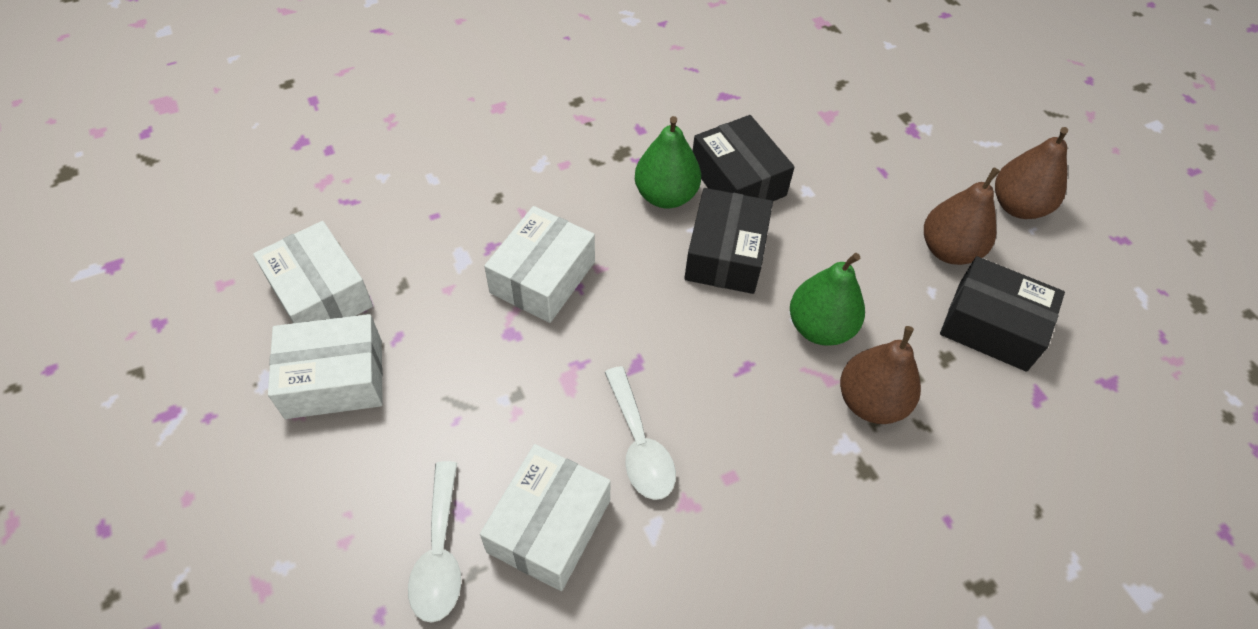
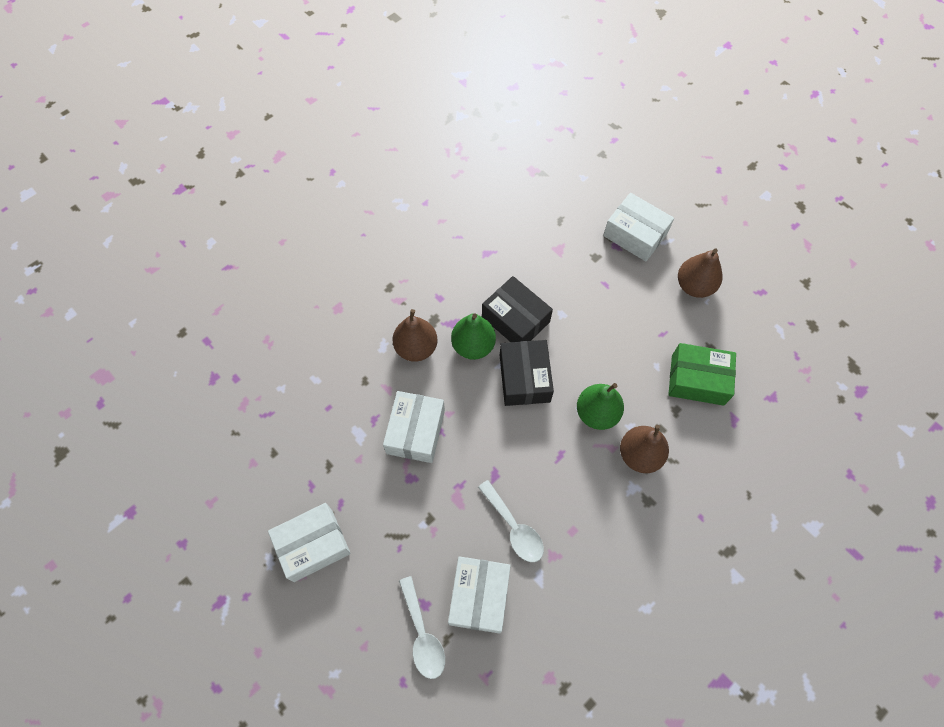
camera: 15 degrees left, 10 degrees up
white box [253,221,373,323] -> white box moved to [603,193,674,261]
brown pear [924,167,1000,265] -> brown pear moved to [392,309,438,362]
black box [940,256,1065,372] -> green box [668,343,736,406]

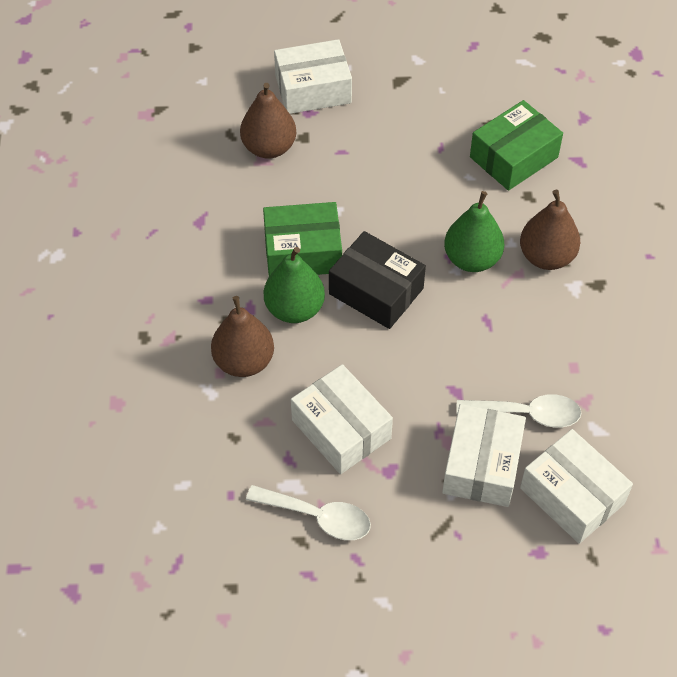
camera: 50 degrees left, 10 degrees down
white box [268,503,351,582] -> white box moved to [442,404,526,507]
white spoon [399,576,445,679] -> white spoon moved to [246,485,371,540]
black box [482,276,553,342] -> green box [263,202,342,276]
brown pear [678,249,722,298] -> brown pear moved to [240,83,296,159]

